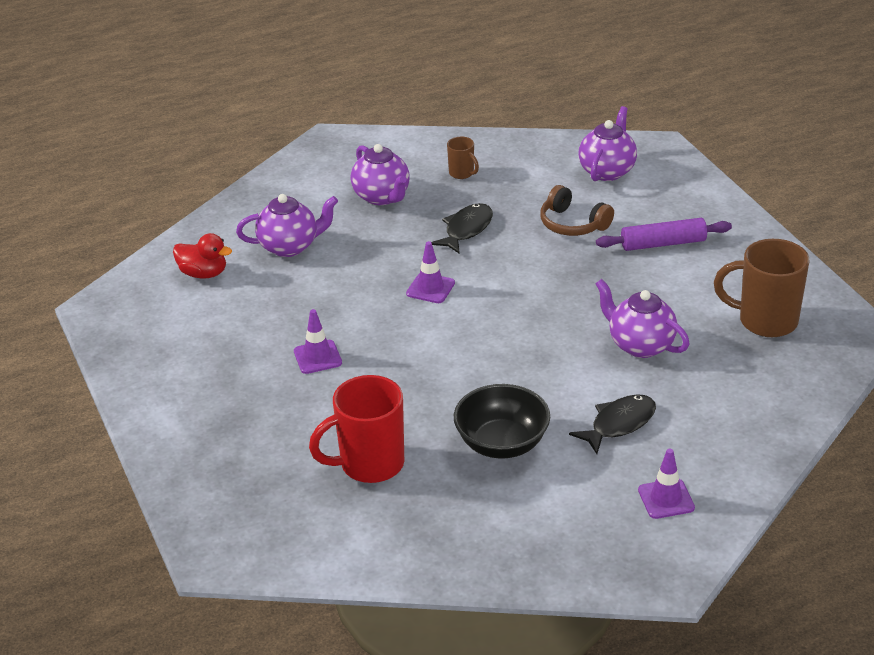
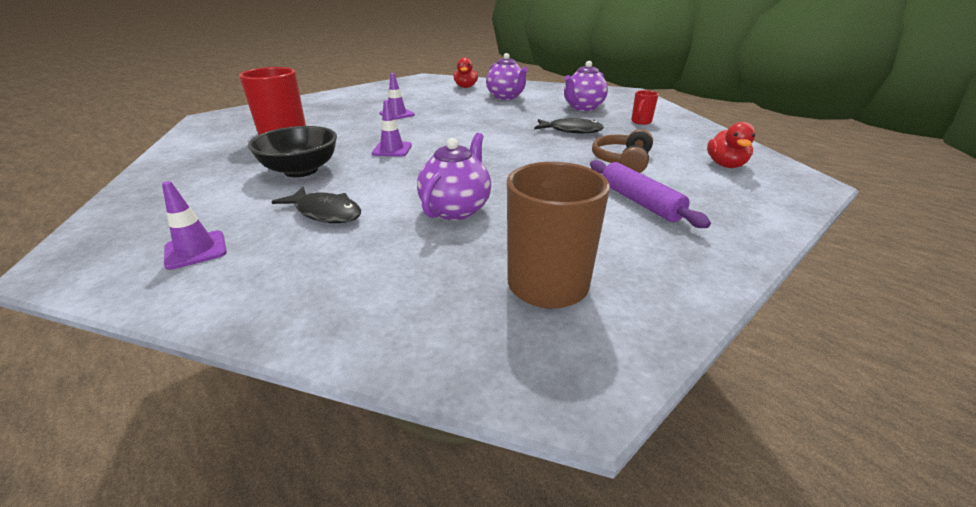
camera: 70 degrees right, 5 degrees down
purple traffic cone [406,241,455,303] -> purple traffic cone moved to [372,100,412,156]
brown mug [447,137,479,179] -> red mug [631,90,659,125]
purple teapot [579,106,637,181] -> red duck [707,122,756,168]

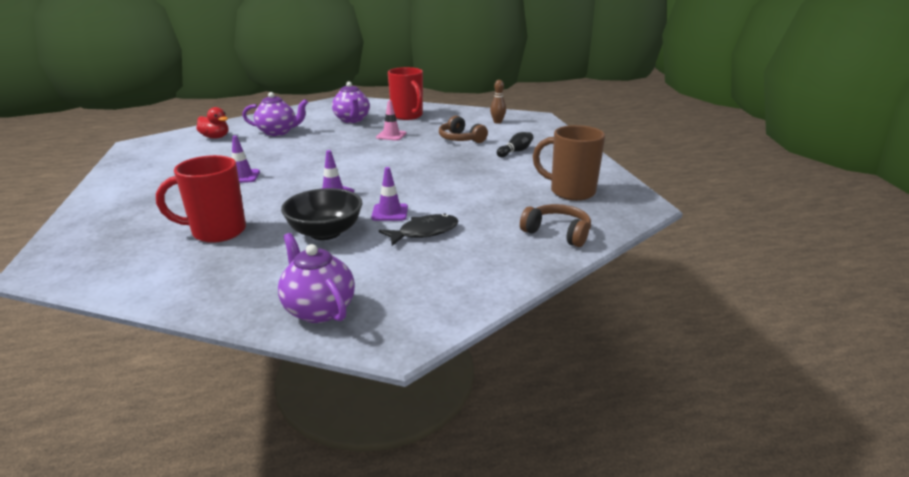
camera: 60 degrees left, 5 degrees down
purple traffic cone [162,181,227,270] -> purple traffic cone moved to [371,167,408,221]
purple teapot [417,133,491,220] -> purple teapot moved to [278,233,355,323]
black fish [534,118,604,134] -> pink traffic cone [376,100,407,141]
purple rolling pin [590,160,711,228] -> black bowling pin [497,132,533,157]
red mug [631,90,659,125] -> red mug [388,67,423,120], size x2.02
red duck [707,122,756,168] -> brown bowling pin [490,80,506,124]
none -> brown headphones [520,204,591,247]

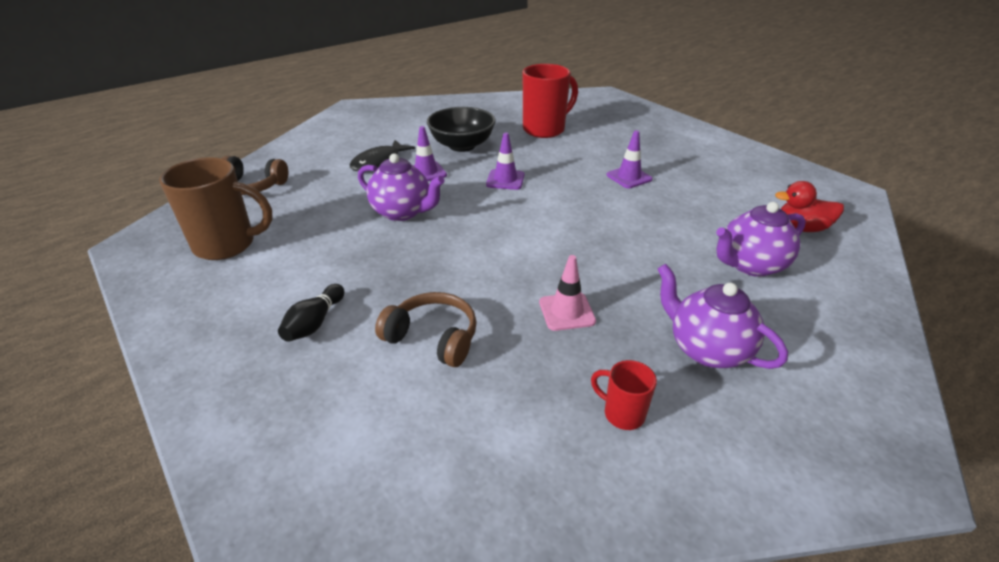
camera: 155 degrees right, 10 degrees up
purple teapot [278,233,355,323] -> purple teapot moved to [358,154,445,221]
red mug [388,67,423,120] -> red mug [591,360,657,430], size x0.50
brown bowling pin [490,80,506,124] -> none

